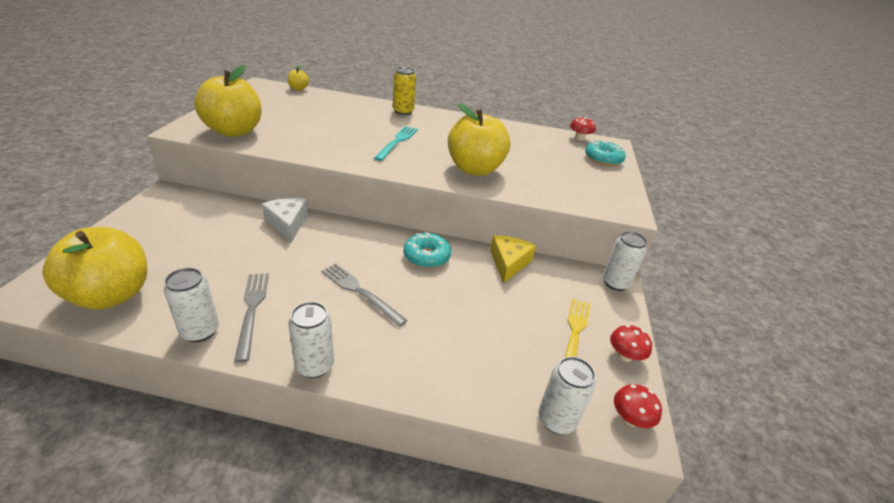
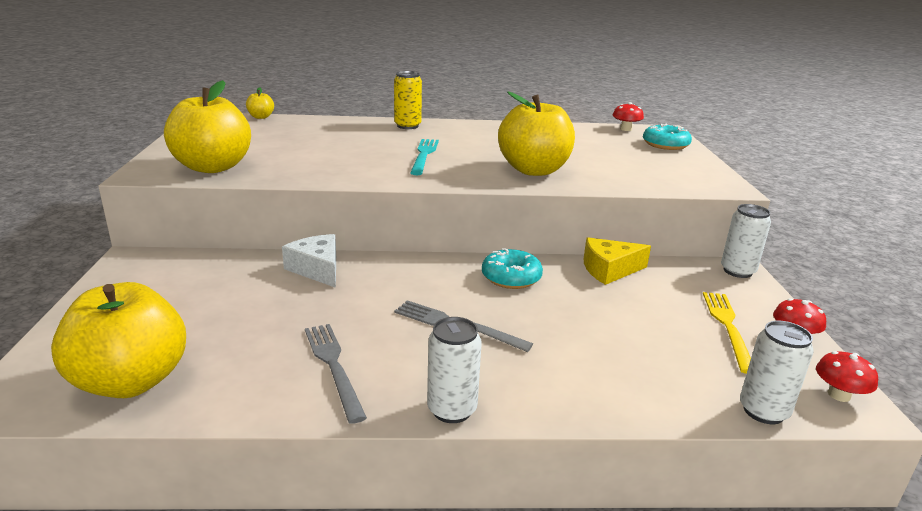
camera: 10 degrees left, 10 degrees down
white can [164,268,219,342] -> none
yellow cheese [490,235,536,284] -> yellow cheese turned 105 degrees counterclockwise [584,237,651,285]

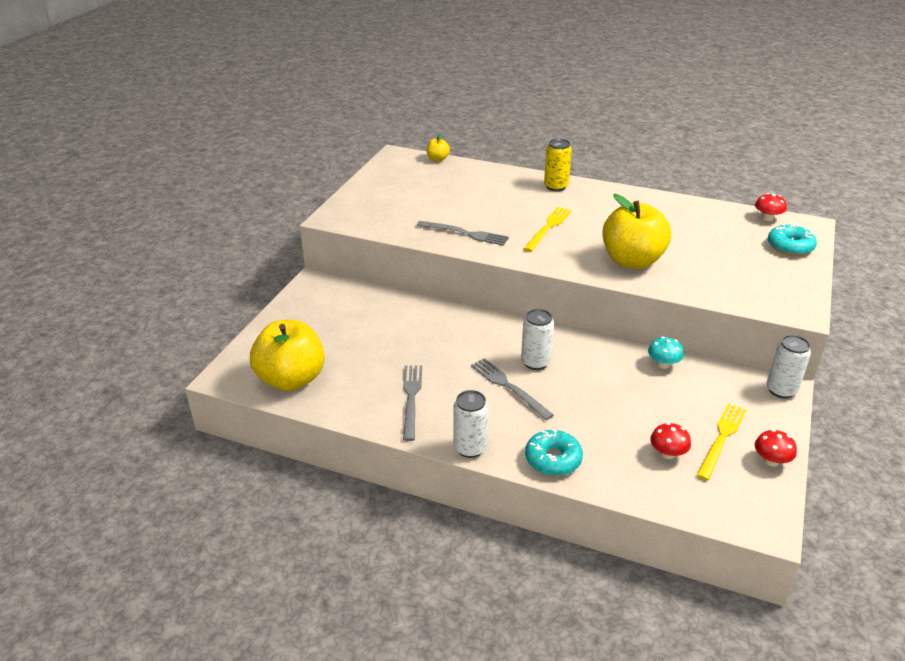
camera: 25 degrees right, 10 degrees up
yellow apple [164,80,251,173] -> none
white cheese [282,234,336,288] -> none
turquoise fork [410,139,439,175] -> yellow fork [524,207,572,252]
turquoise donut [482,248,543,289] -> turquoise donut moved to [525,429,583,476]
yellow cheese [584,237,651,285] -> turquoise mushroom [648,336,684,369]
white can [740,321,814,424] -> white can moved to [521,309,554,370]
red mushroom [816,351,878,402] -> red mushroom moved to [650,423,691,459]
none -> grey fork [417,221,509,245]

